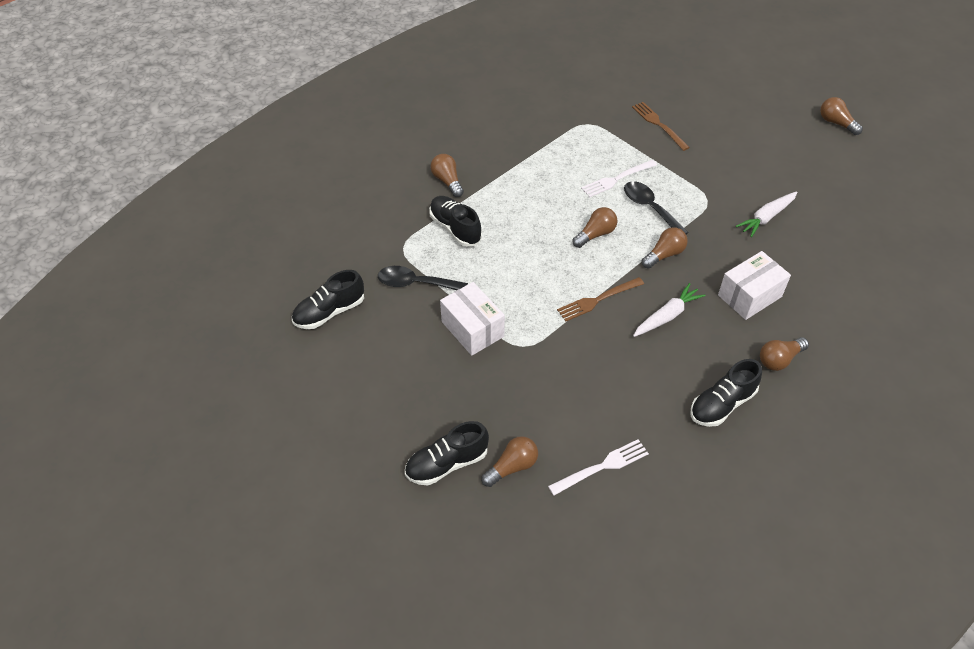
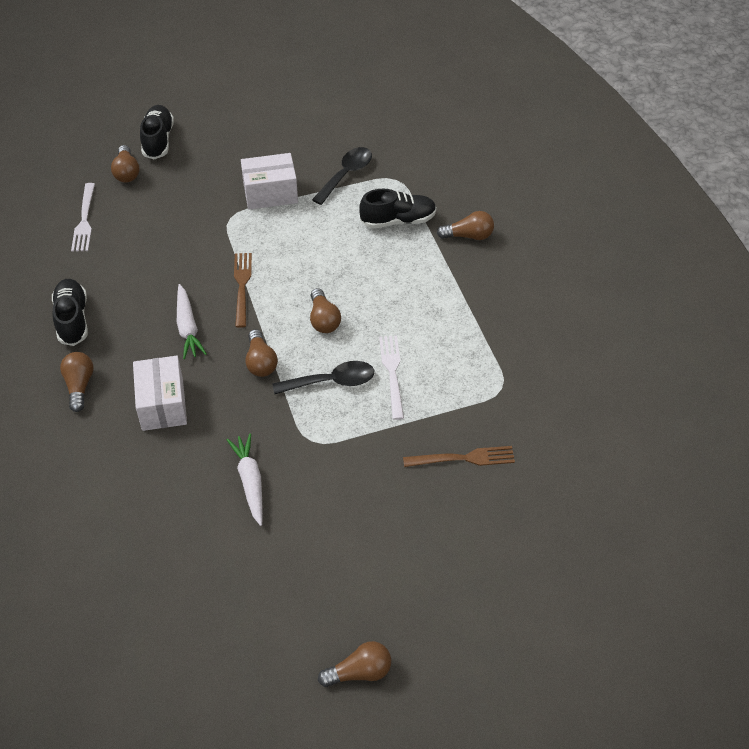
camera: 115 degrees right, 0 degrees up
black shoe [292,270,364,329] -> none

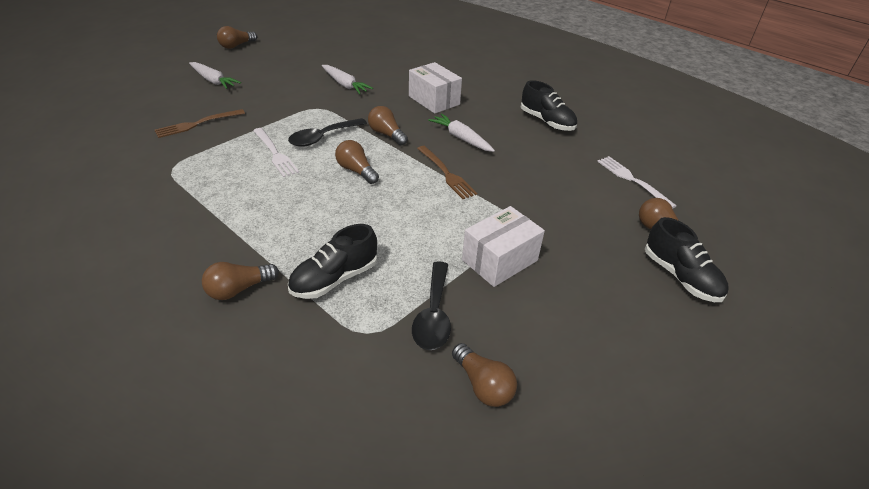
camera: 150 degrees right, 10 degrees down
brown light bulb [60,352,94,412] -> brown light bulb moved to [452,343,517,407]
none -> white carrot [189,62,241,89]

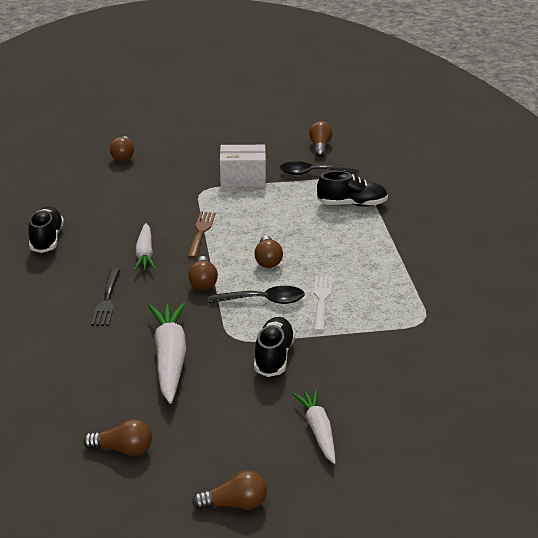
camera: 140 degrees left, 10 degrees down
brown fork [155,109,245,138] -> none
brown light bulb [202,262,279,300] -> brown light bulb moved to [83,419,152,456]
white carrot [322,65,373,94] -> white carrot [149,303,186,404], size x1.59
white box [409,62,462,114] -> black fork [91,268,120,326]
black spoon [412,261,451,350] -> black spoon turned 135 degrees counterclockwise [280,161,359,175]
white fork [597,156,677,209] -> none
black shoe [645,217,729,302] -> black shoe moved to [254,317,295,377]

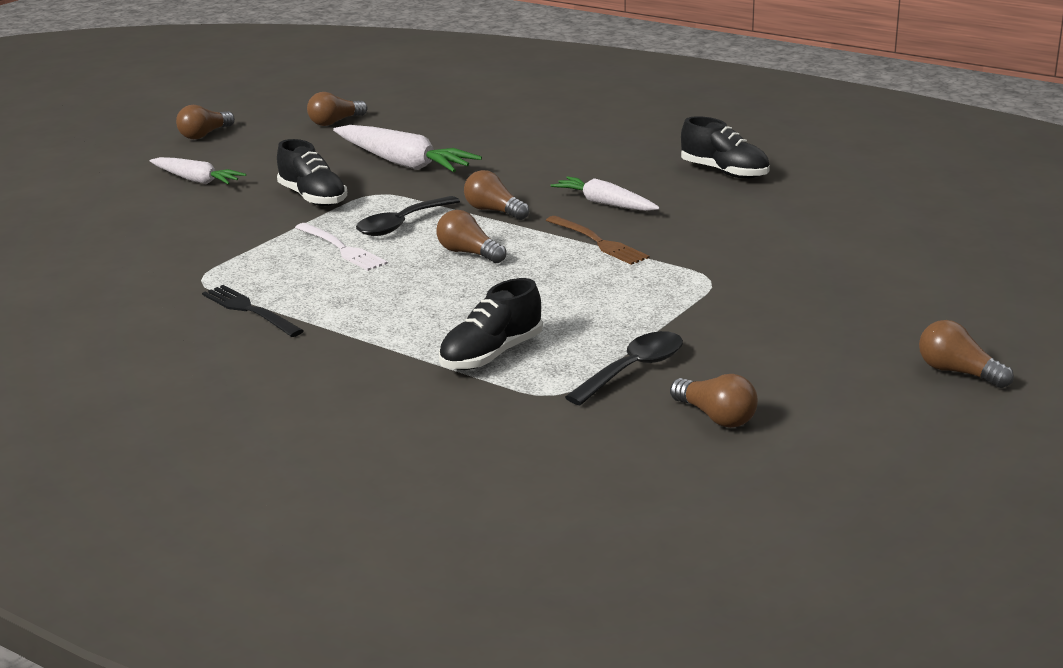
camera: 135 degrees right, 5 degrees down
black fork [91,268,120,326] -> black fork moved to [202,285,304,337]
brown light bulb [110,136,134,161] -> brown light bulb moved to [919,320,1014,388]
white box [220,145,266,187] -> none

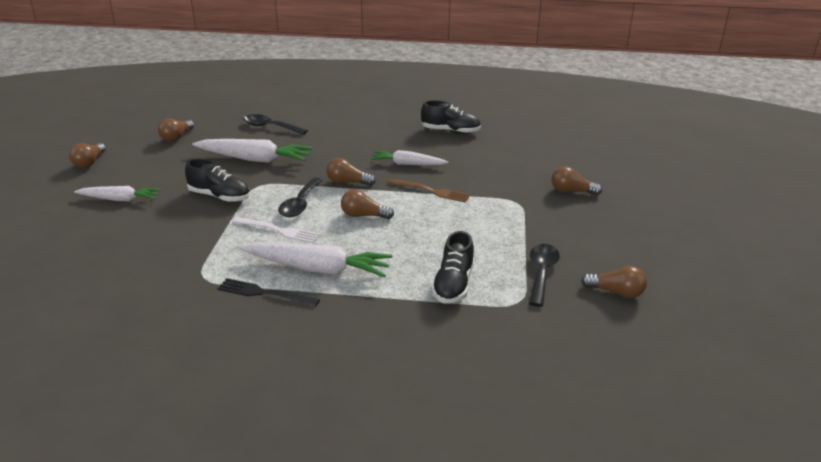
camera: 30 degrees left, 5 degrees up
brown light bulb [919,320,1014,388] -> brown light bulb moved to [552,166,602,195]
none -> white carrot [239,242,392,277]
none -> black spoon [243,114,308,135]

